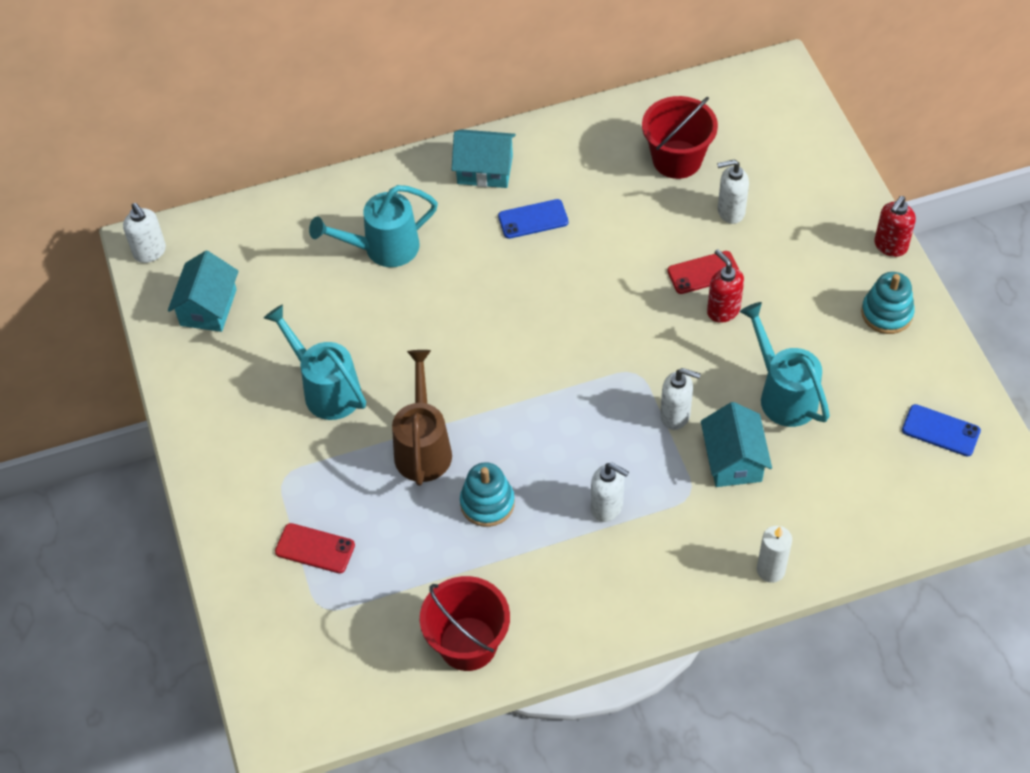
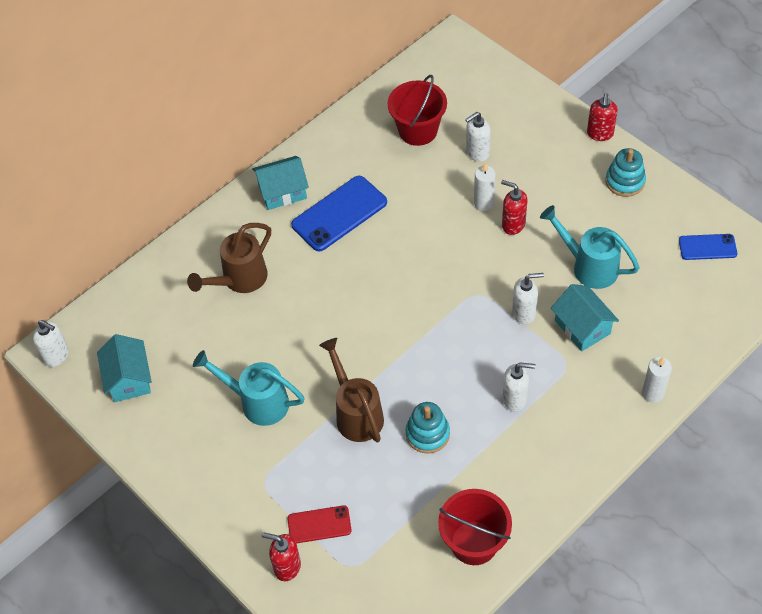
camera: 25 degrees left, 0 degrees up
turquoise watering can [309,185,438,267] -> brown watering can [187,223,271,293]
blue phone [498,199,568,239] -> blue phone [291,176,387,251], size x1.75
red phone [667,251,739,294] -> white candle [474,162,496,211]
none -> red soap dispenser [262,532,301,581]

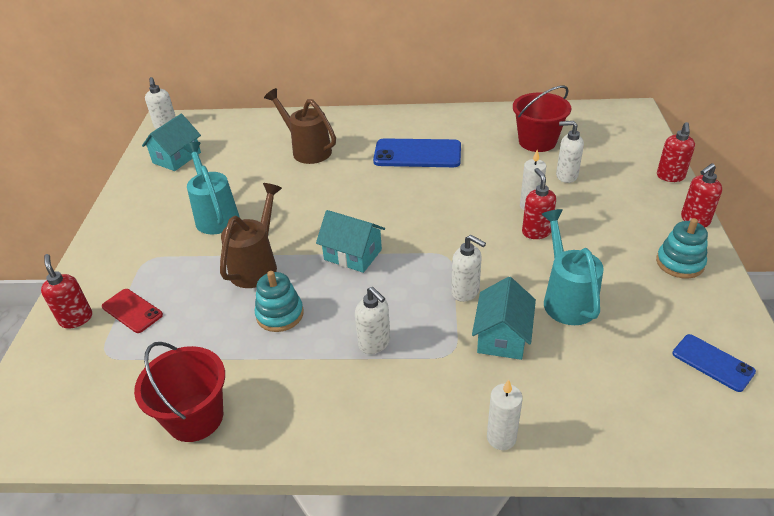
camera: 45 degrees right, 15 degrees down
brown watering can [187,223,271,293] -> brown watering can turned 45 degrees clockwise [264,88,336,164]
turquoise house [252,156,309,210] -> turquoise house moved to [316,210,385,273]
none -> red soap dispenser [657,122,695,182]

